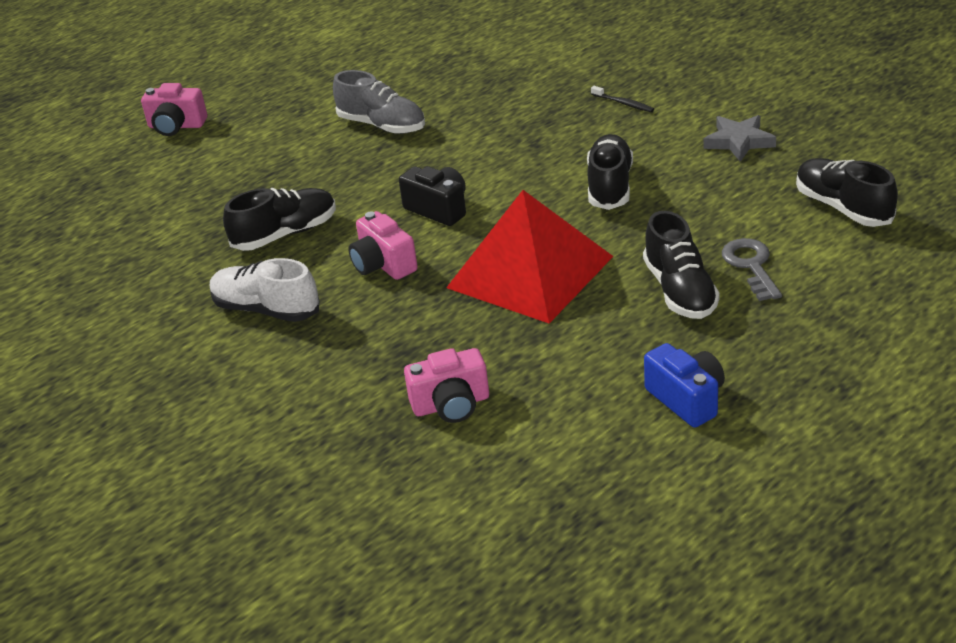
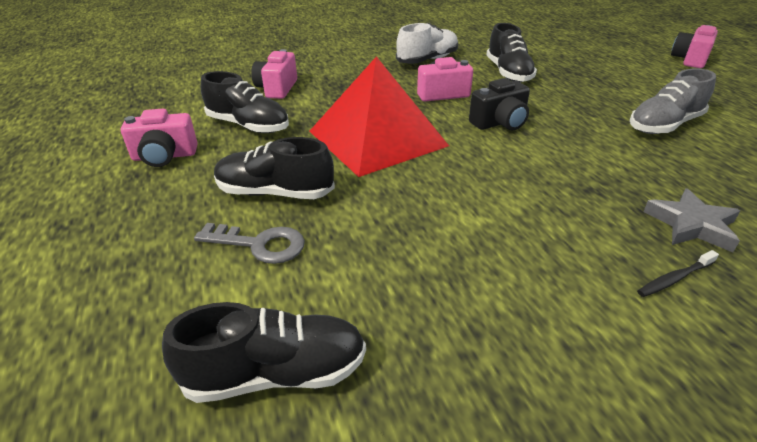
camera: 110 degrees right, 0 degrees up
black shoe [587,134,633,210] -> black shoe moved to [200,71,289,133]
blue camera [644,343,725,428] -> pink camera [121,109,198,167]
grey star [703,115,776,162] -> grey star moved to [643,188,740,252]

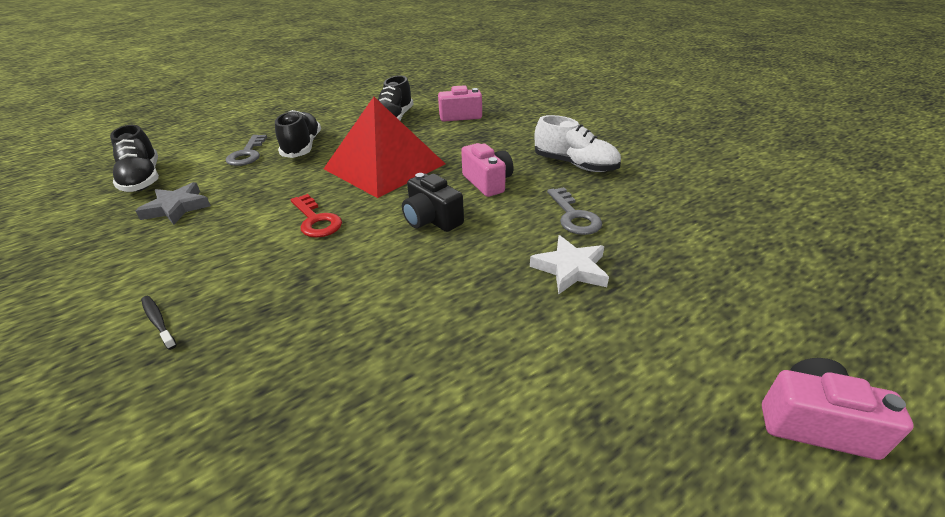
camera: 75 degrees right, 0 degrees up
pink camera [121,109,198,167] -> none
black shoe [486,23,537,82] -> grey key [547,187,602,235]
grey shoe [630,68,716,134] -> none
grey star [643,188,740,252] -> grey star moved to [135,182,211,225]
none -> red key [291,194,342,238]
none -> white star [530,235,609,294]

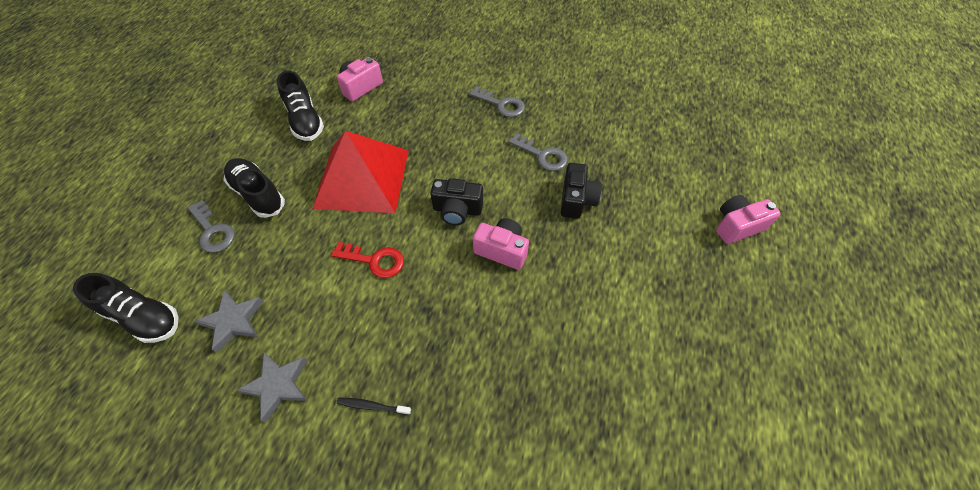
camera: 40 degrees left, 20 degrees up
pink camera [461,143,514,197] -> pink camera moved to [473,218,529,270]
white star [530,235,609,294] -> black camera [561,163,602,219]
white shoe [535,115,621,172] -> grey key [469,86,525,117]
none -> grey star [237,353,307,423]

